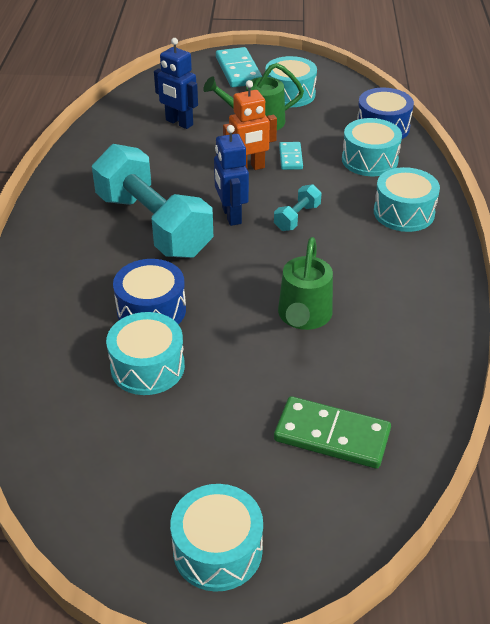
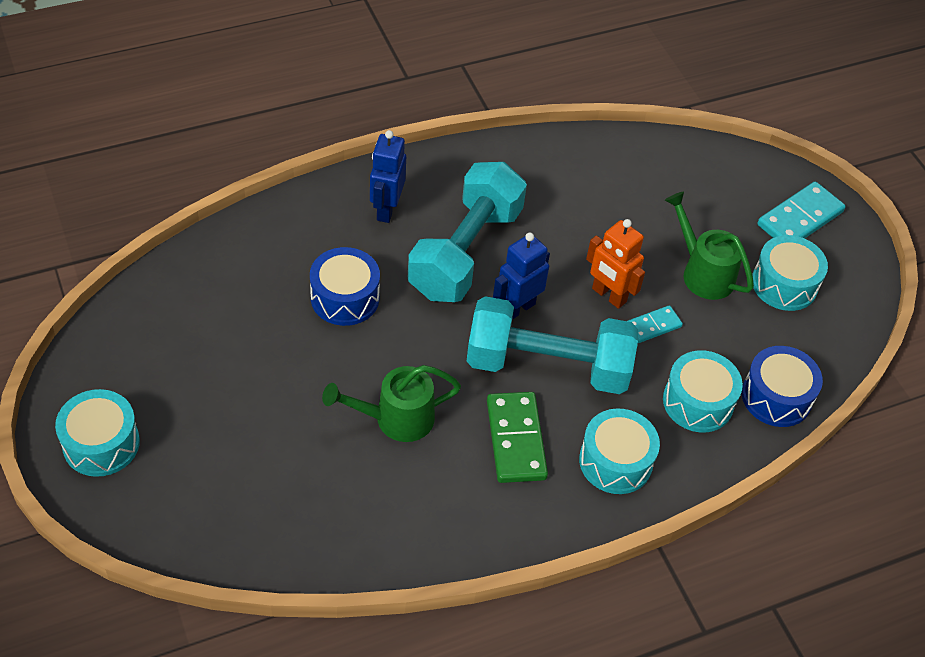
camera: 60 degrees right, 10 degrees up
turquoise drum [106,312,185,395] -> none
blue robot [154,38,198,129] -> blue robot moved to [370,130,406,223]
turquoise dumbbell [274,184,322,231] -> turquoise dumbbell [467,296,638,394], size x2.43
green domino [274,396,391,469] -> green domino moved to [487,392,548,483]

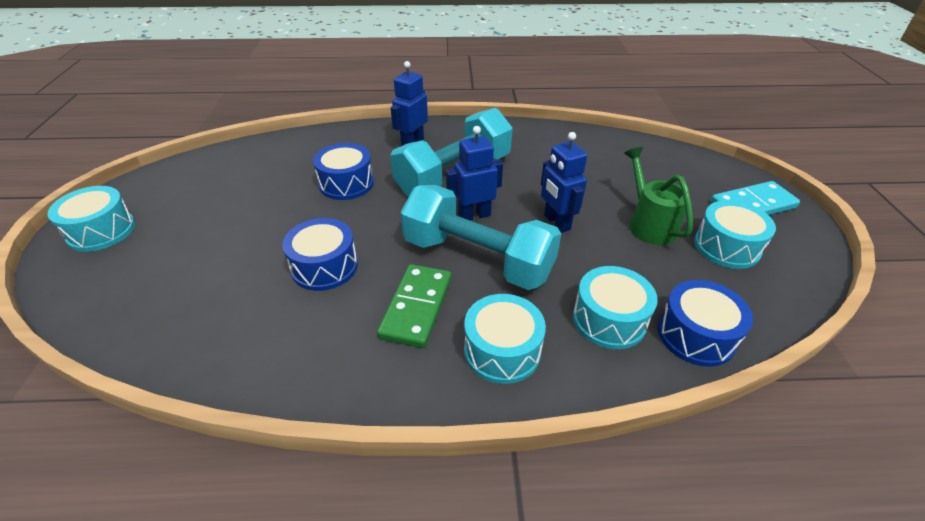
camera: 25 degrees right, 10 degrees down
green watering can [322,365,461,442] -> blue drum [282,218,358,291]
orange robot [586,219,645,309] -> blue robot [541,132,587,233]
turquoise domino [628,305,683,343] -> none

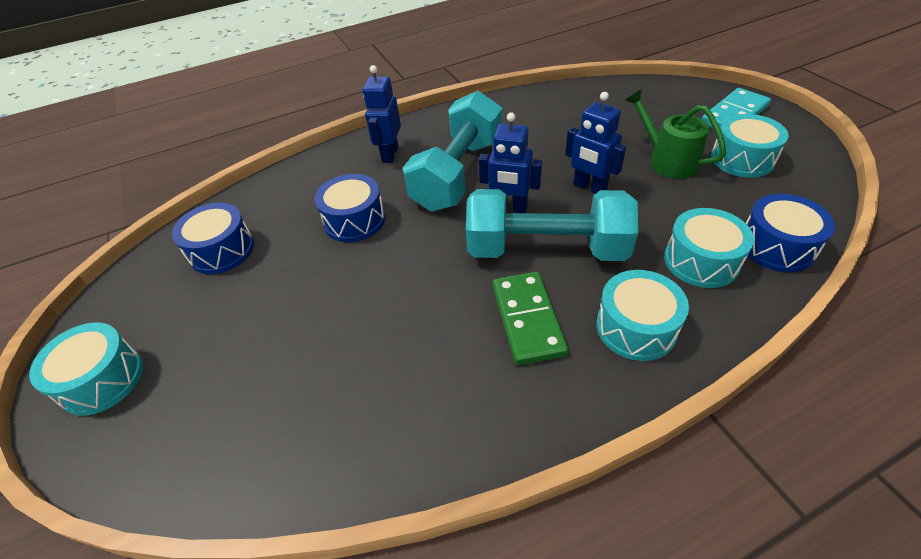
camera: 20 degrees left, 5 degrees up
blue drum [282,218,358,291] -> blue drum moved to [172,203,254,274]
blue robot [446,126,503,221] -> blue robot turned 120 degrees counterclockwise [479,112,542,213]

